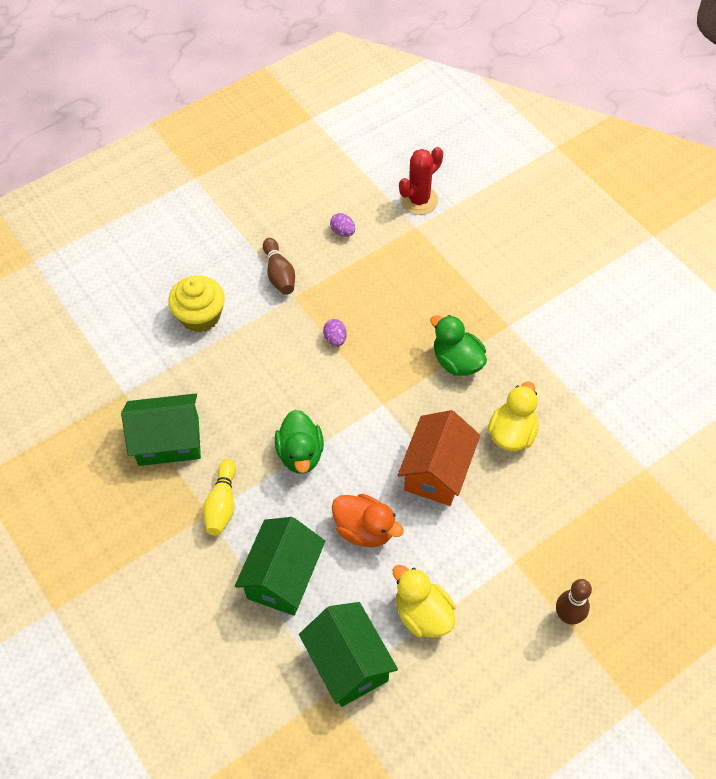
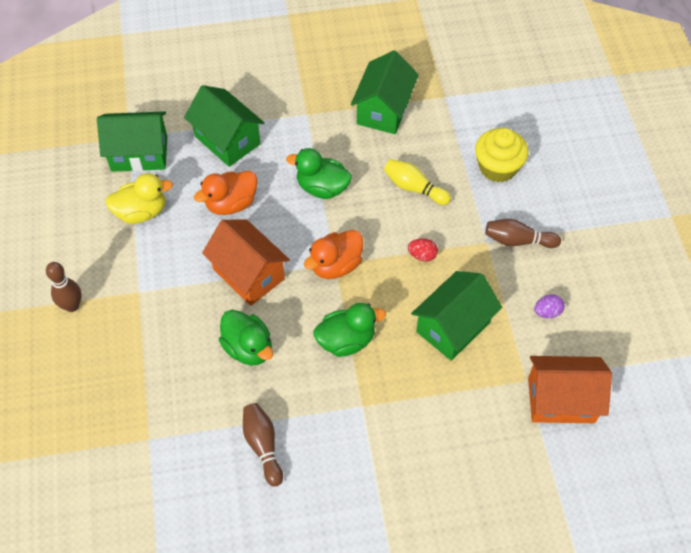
camera: 115 degrees right, 0 degrees up
yellow bowling pin [203,459,236,536] -> yellow bowling pin moved to [384,159,451,205]
purple egg [323,319,347,347] -> red egg [408,238,438,261]
red cactus [399,147,443,215] -> orange house [528,356,612,423]
yellow duck [488,381,539,451] -> green duck [219,310,273,366]
none -> brown bowling pin [243,403,283,486]
none -> orange duck [304,230,363,279]
none -> green house [411,271,502,361]

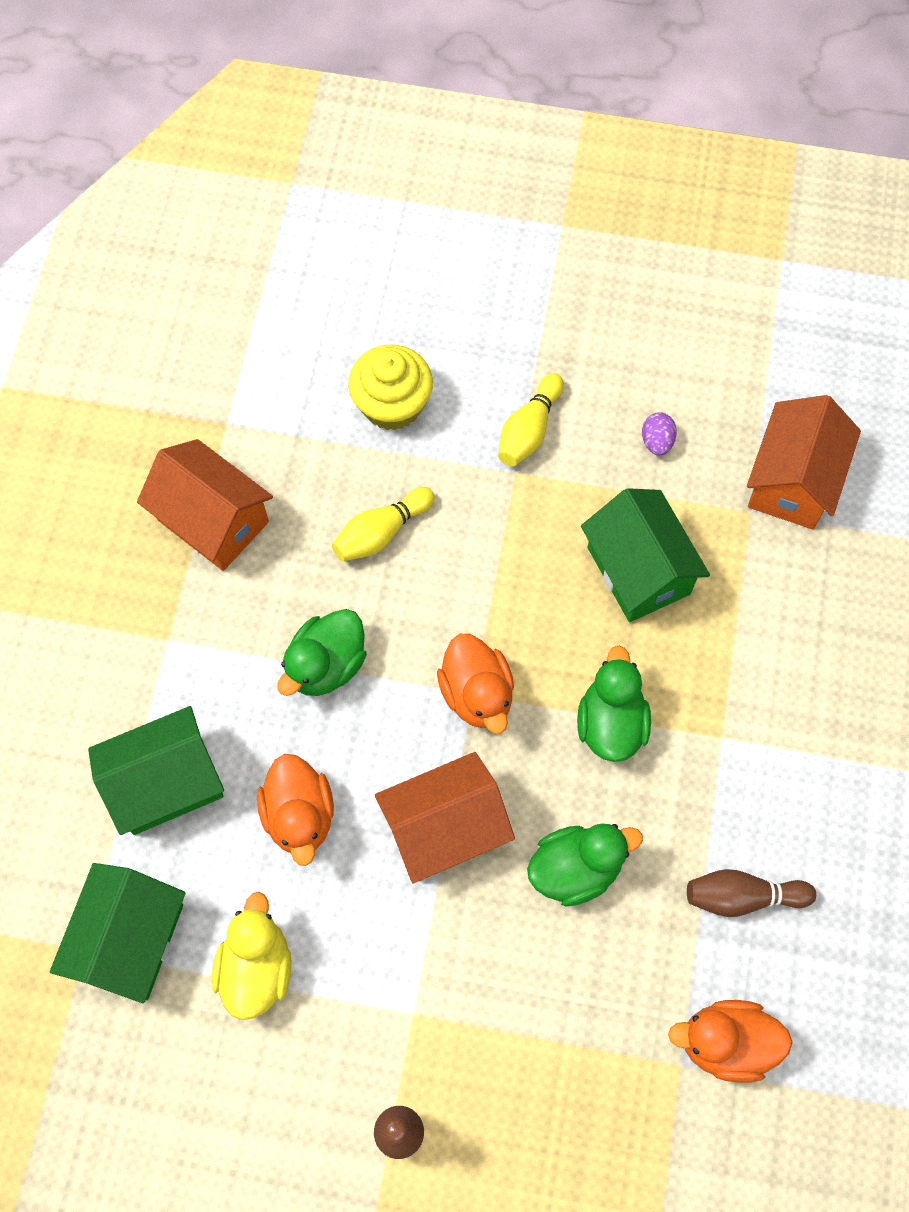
camera: 70 degrees left, 10 degrees up
green house [351,50,419,134] -> orange house [137,439,273,571]
red egg [408,238,438,261] -> none
brown bowling pin [485,219,561,248] -> yellow bowling pin [498,373,564,467]
none -> orange duck [668,1000,792,1083]

